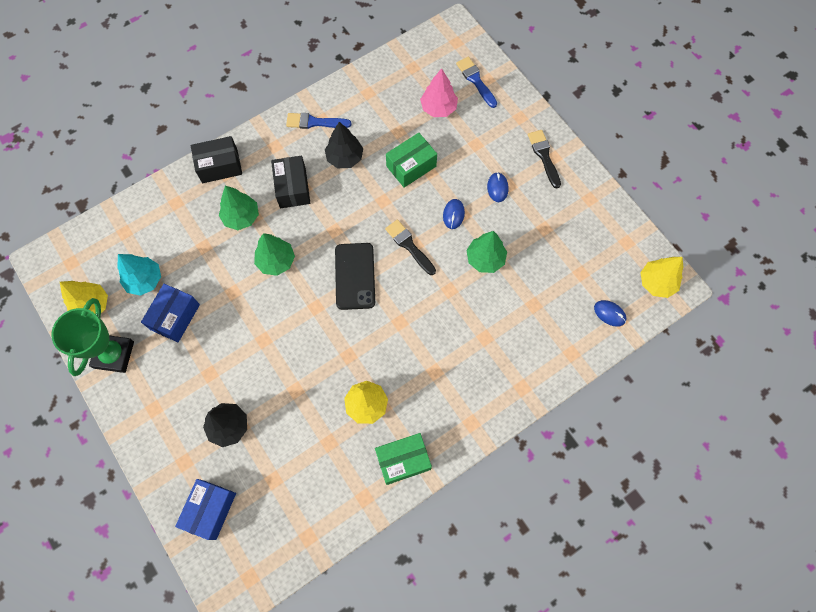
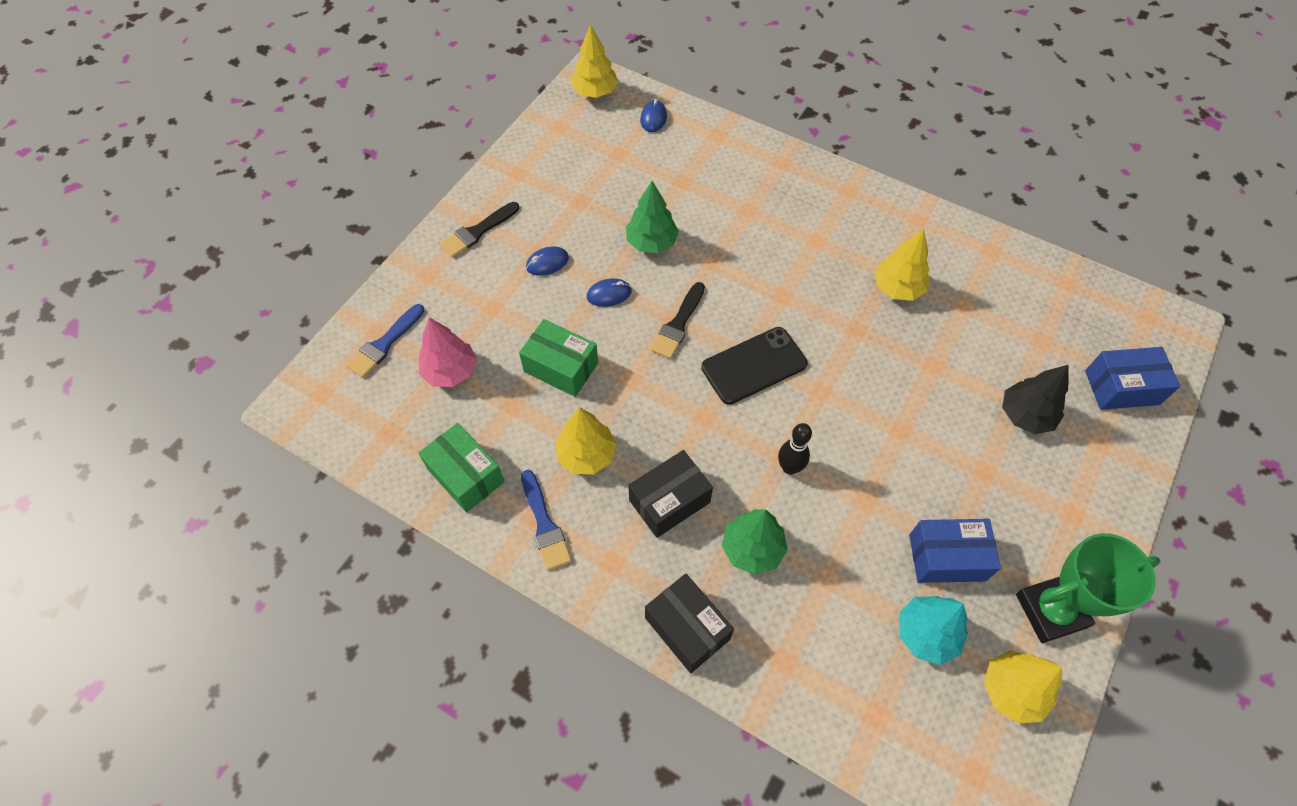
camera: 115 degrees left, 10 degrees down
green tree [254,233,295,276] -> black bowling pin [778,423,812,475]
black tree [325,122,363,168] -> yellow tree [555,407,617,475]
green box [375,433,432,485] -> green box moved to [418,423,505,513]

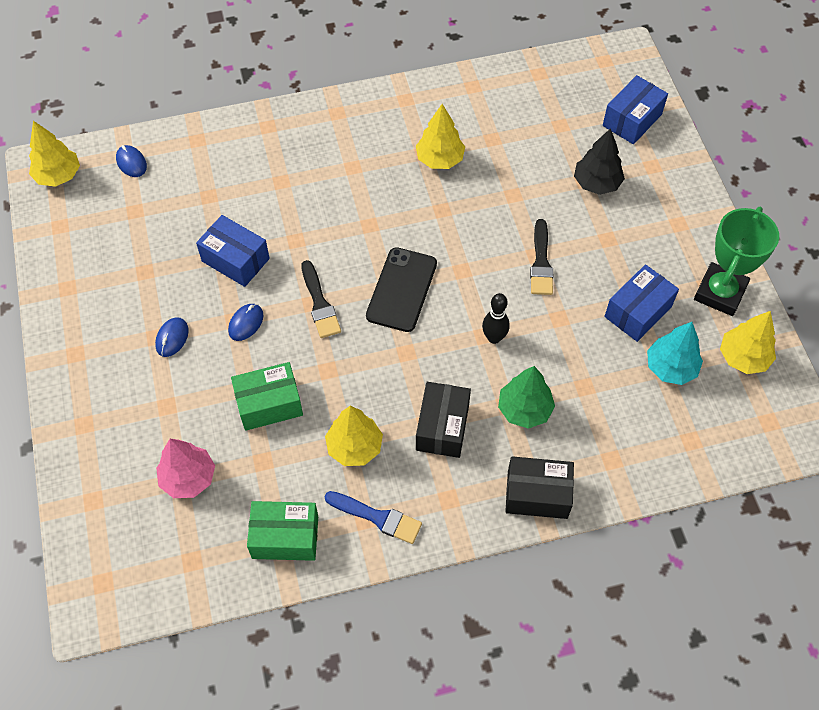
camera: 45 degrees left, 0 degrees up
blue brush [346,304,424,378] -> none
black brush [440,202,519,257] -> black brush moved to [530,219,553,295]
green tree [626,181,679,253] -> blue box [196,215,270,287]

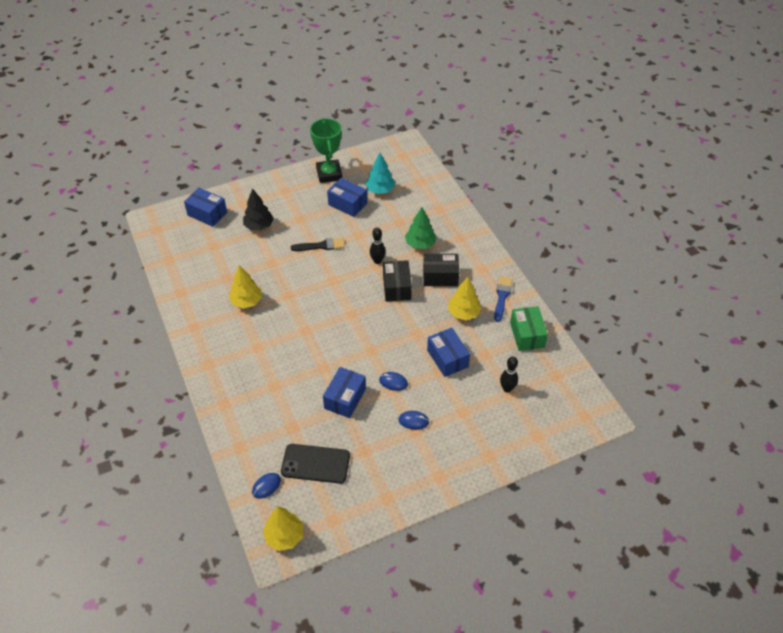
camera: 100 degrees left, 10 degrees down
pink tree [156,439,215,498] -> black bowling pin [500,357,518,393]
green box [231,362,303,431] -> blue box [427,328,470,377]
black brush [301,260,341,338] -> none
black phone [366,247,437,332] -> black phone moved to [281,444,350,484]
black box [505,456,574,519] -> black box moved to [383,260,412,301]
green trophy [694,207,779,316] -> green trophy turned 60 degrees clockwise [310,118,342,183]
yellow tree [720,311,776,374] -> none

